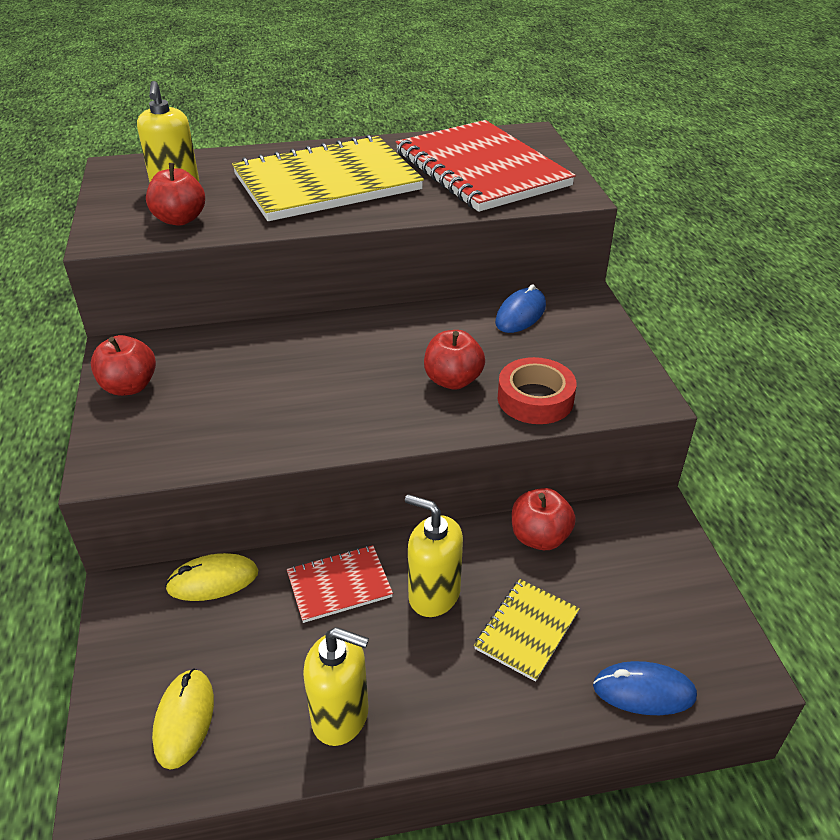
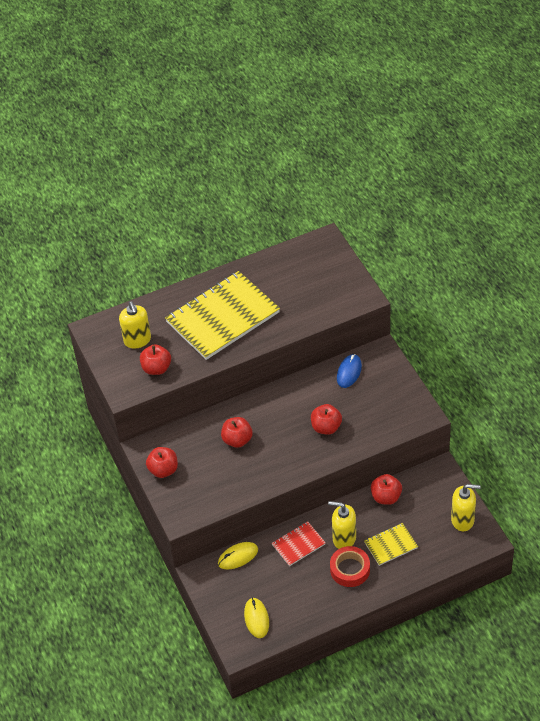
camera: 10 degrees left, 10 degrees up
yellow soap dispenser [303,627,369,746] -> yellow soap dispenser moved to [451,484,481,532]
red notebook [396,120,576,212] -> none
yellow notebook [474,579,580,682] -> yellow notebook turned 45 degrees clockwise [364,523,418,566]
red tape [498,357,577,424] -> red tape moved to [330,546,370,587]
blue mouse [593,661,697,715] -> none
none -> red apple [221,417,253,448]

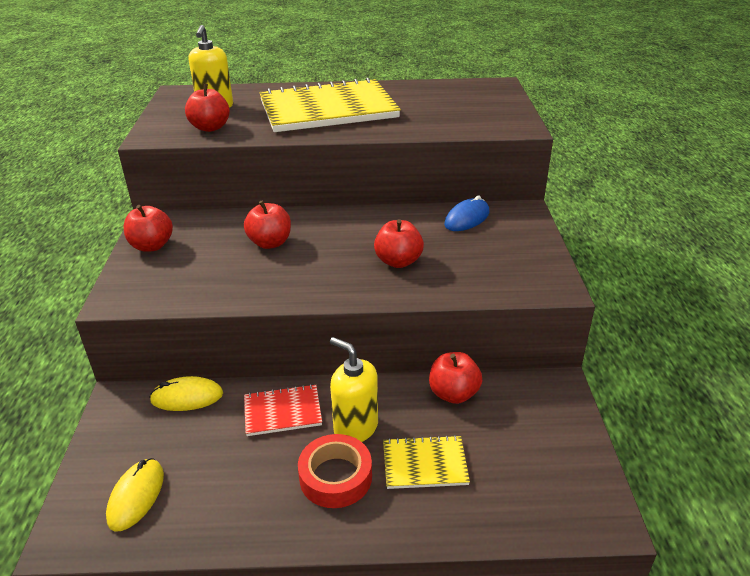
camera: 20 degrees right, 15 degrees down
yellow soap dispenser [451,484,481,532] -> none

